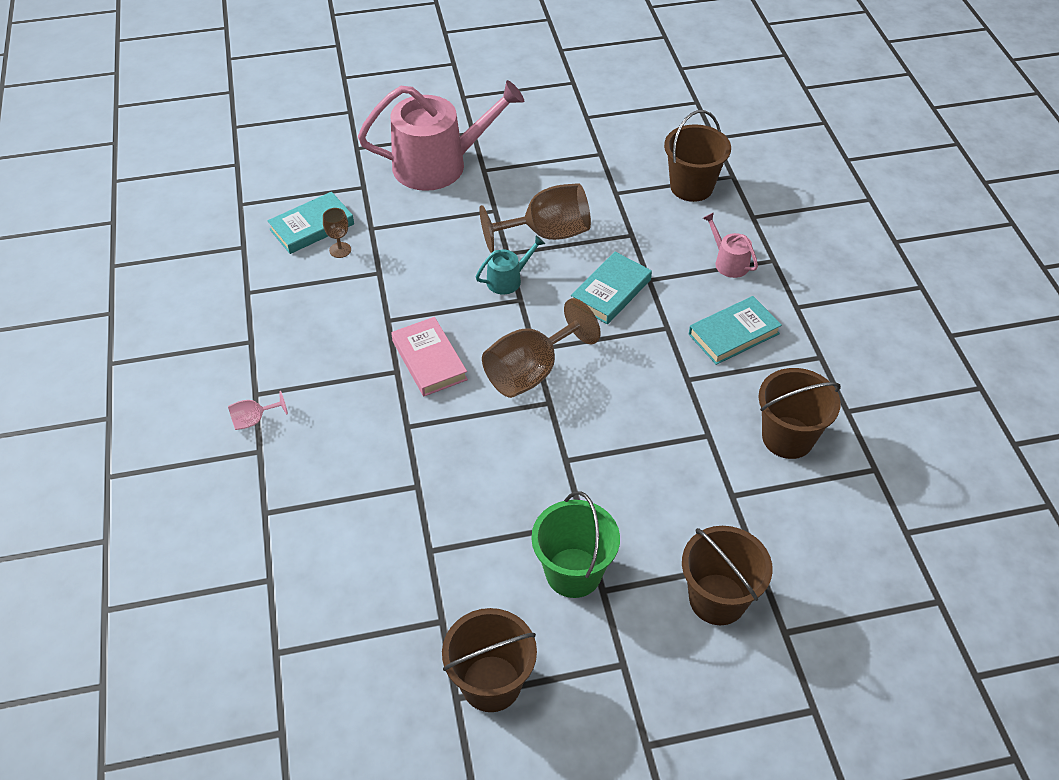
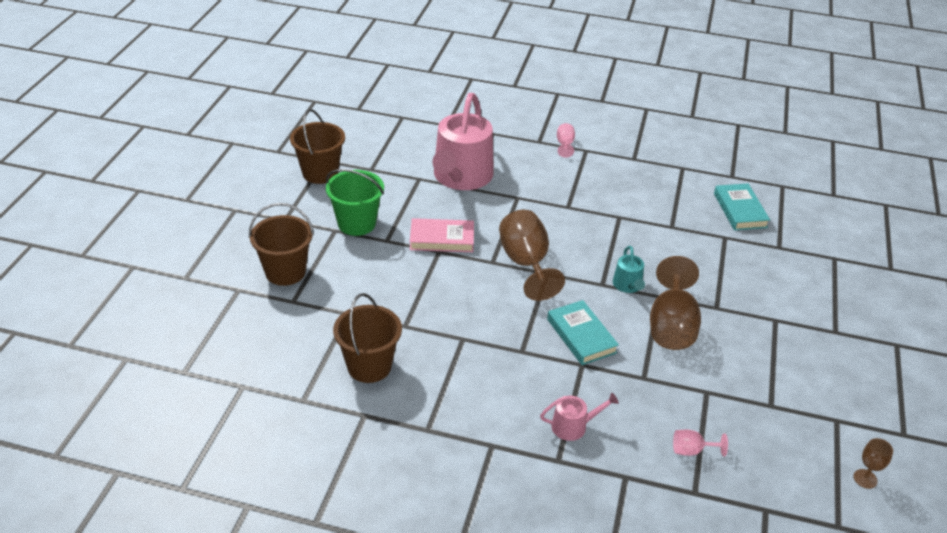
camera: 115 degrees right, 10 degrees down
brown goblet [323,208,351,258] -> brown goblet moved to [853,438,893,489]
pink watering can [358,80,524,191] -> pink watering can moved to [432,93,494,190]
pink book [391,317,468,396] -> pink book moved to [410,218,474,252]
brown bucket [664,110,731,202] -> pink goblet [673,430,728,457]
turquoise book [689,296,782,365] -> none

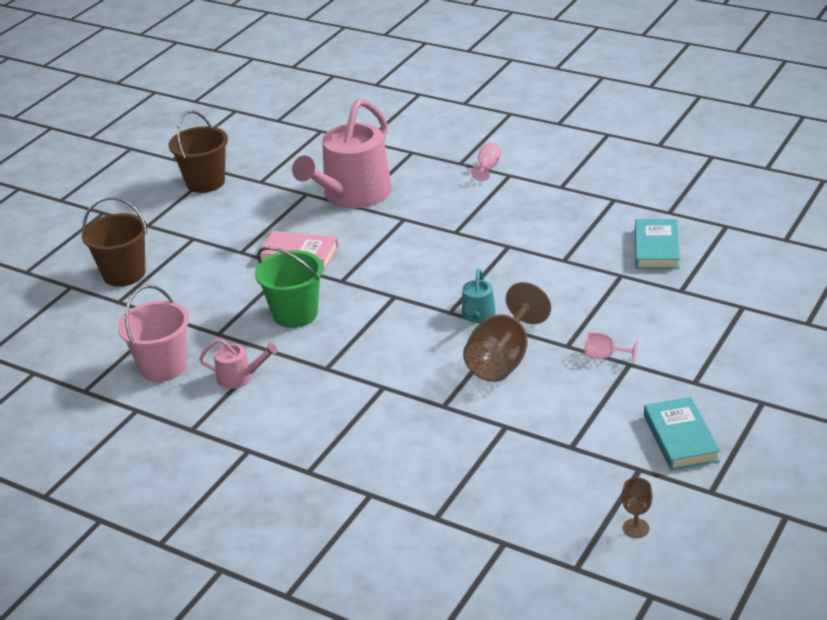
camera: 20 degrees right, 5 degrees down
green bucket [326,169,384,236] -> green bucket moved to [255,247,323,328]
brown bucket [333,293,402,383] -> pink bucket [118,285,189,382]
brown goblet [499,210,565,301] -> none
pink watering can [540,393,619,441] -> pink watering can moved to [199,339,277,389]
turquoise book [547,300,619,365] -> turquoise book moved to [644,397,720,471]
pink goblet [673,430,728,457] -> pink goblet moved to [584,332,638,363]

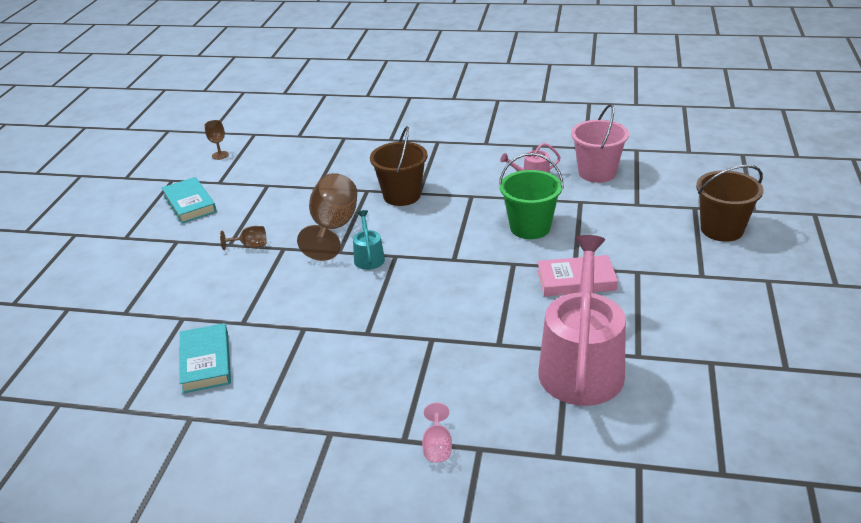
camera: 160 degrees right, 0 degrees up
brown bucket [169,110,228,193] -> brown bucket moved to [370,126,428,206]
pink goblet [584,332,638,363] -> brown goblet [220,226,267,250]

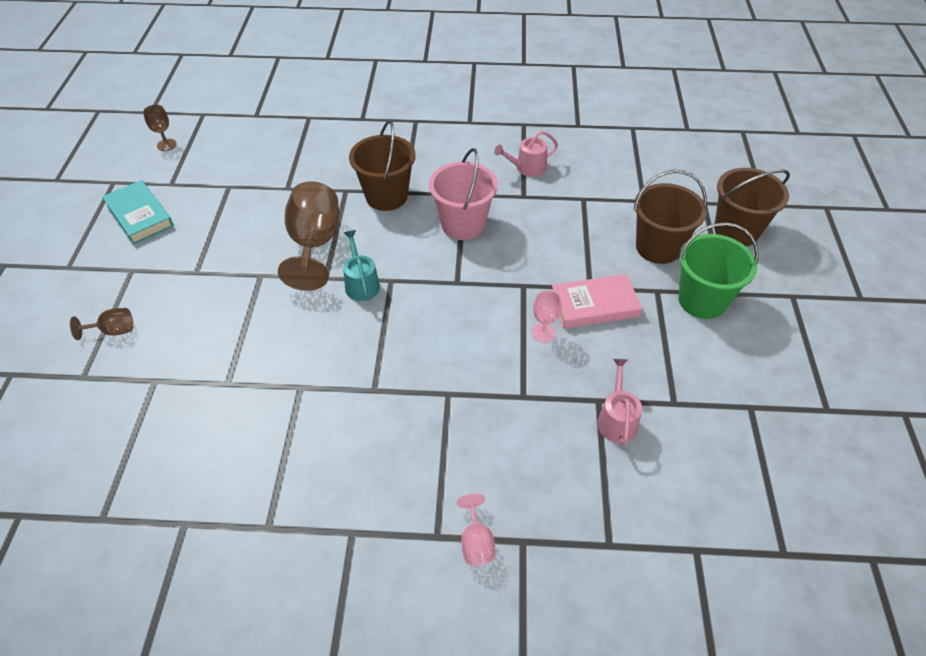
camera: 10 degrees left, 15 degrees up
turquoise book [179,323,231,393] -> none
brown goblet [220,226,267,250] -> brown goblet moved to [70,308,133,340]
green bucket [499,153,564,239] -> green bucket moved to [678,222,759,319]
pink watering can [538,235,626,406] -> pink watering can [597,359,642,446], size x0.44
pink bucket [571,104,629,183] -> pink bucket moved to [429,148,498,240]
none -> pink goblet [532,290,561,343]
none -> brown bucket [633,170,707,264]

